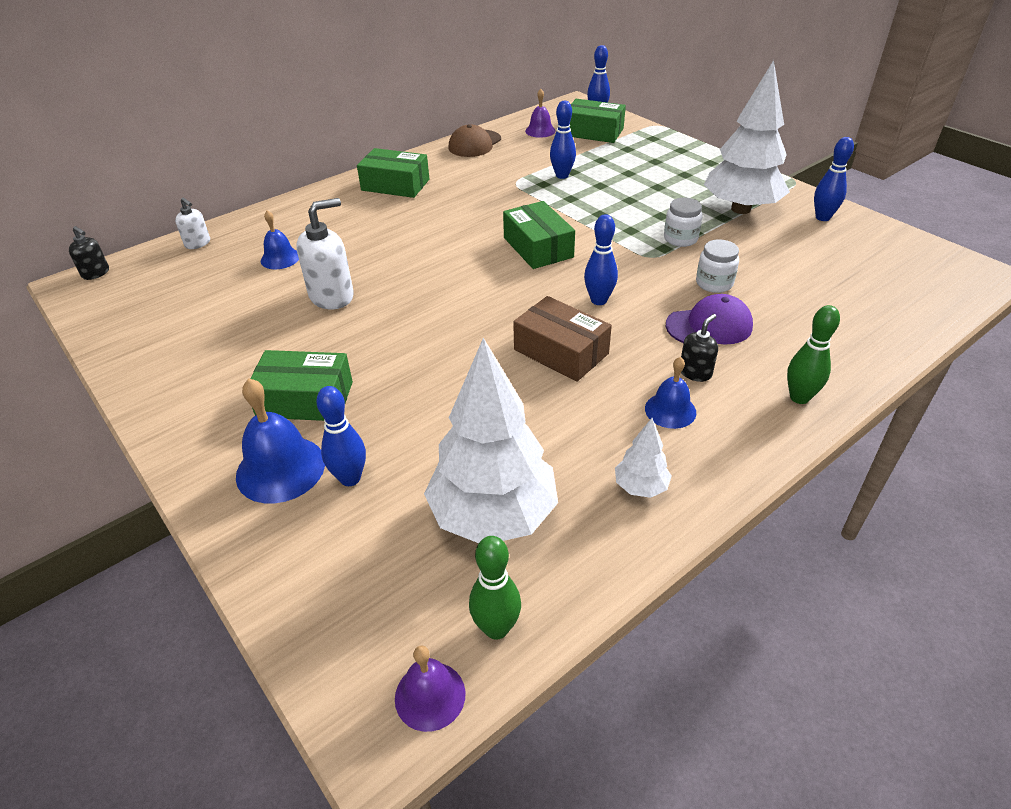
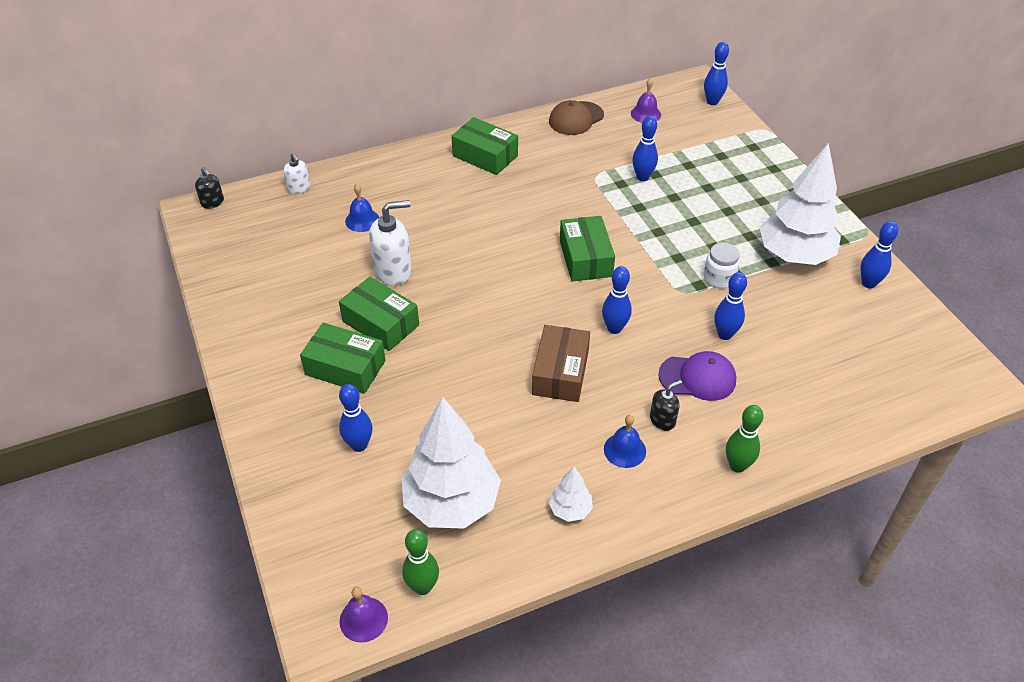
camera: 15 degrees right, 5 degrees up
blue bell [236,378,325,503] -> none
brown box [513,296,612,382] -> brown box turned 45 degrees clockwise [532,325,590,402]
green box [570,99,626,143] -> green box moved to [339,277,419,351]
white jar [696,240,739,293] -> blue bowling pin [714,272,747,340]

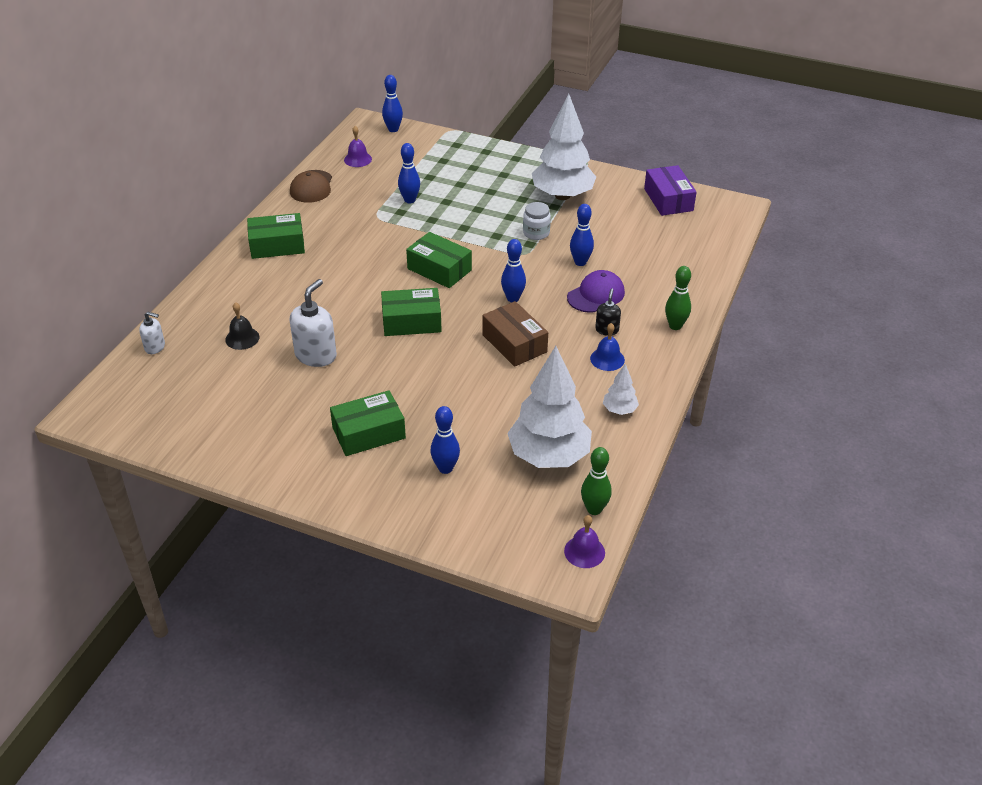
camera: 45 degrees left, 5 degrees down
black soap dispenser [195,167,224,209] -> none
green box [339,277,419,351] -> green box moved to [381,288,442,336]
blue bell [345,184,379,232] -> black bell [225,302,260,350]
blue bowling pin [860,221,899,289] -> none
none -> purple box [644,165,697,216]

